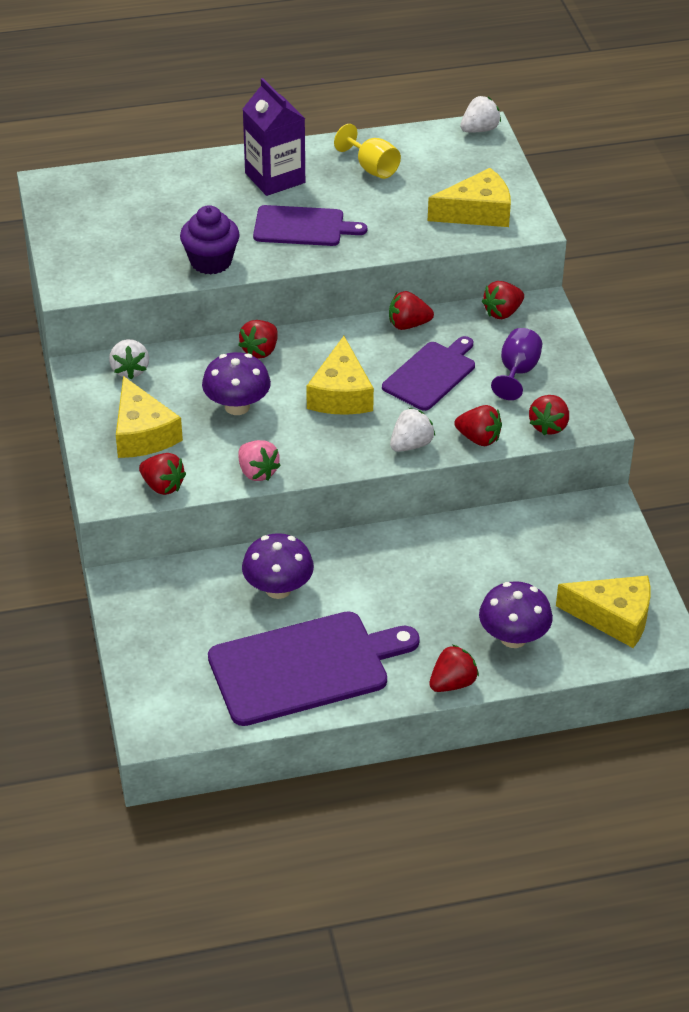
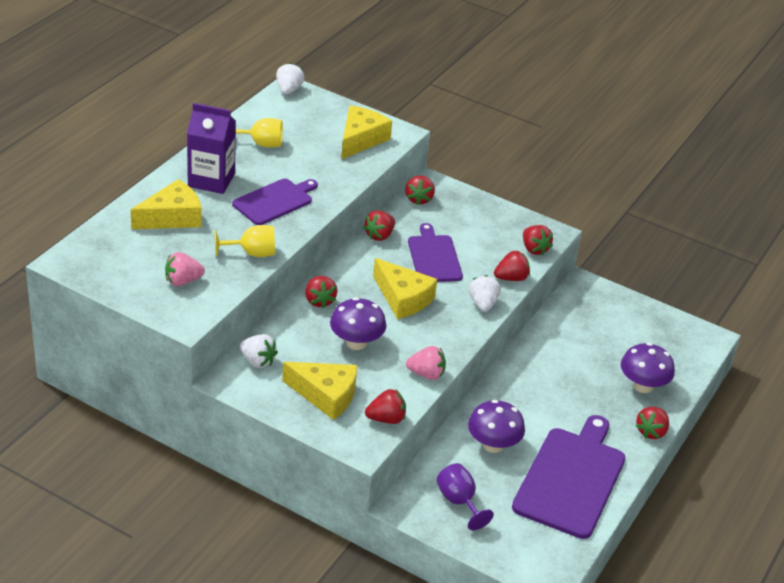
camera: 50 degrees left, 5 degrees down
purple cupcake [180,205,240,275] -> yellow goblet [215,225,275,257]
red strawberry [429,645,479,692] -> red strawberry turned 150 degrees counterclockwise [636,407,669,439]
purple goblet [491,328,542,400] -> purple goblet moved to [436,463,494,530]
yellow cheese [556,576,650,648] -> yellow cheese moved to [131,179,202,229]
none -> pink strawberry [165,252,205,286]

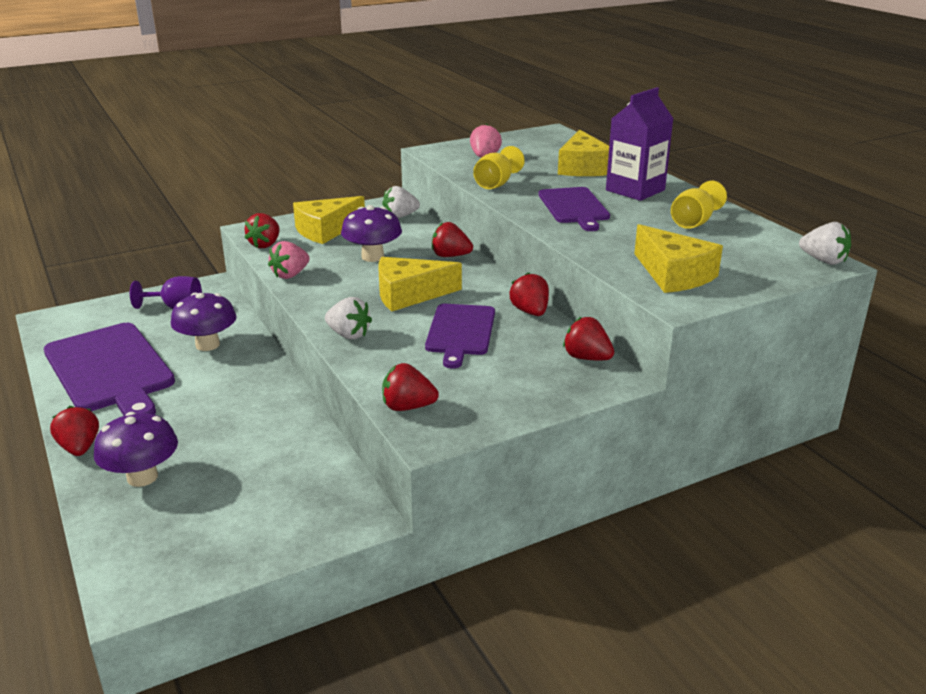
camera: 125 degrees right, 10 degrees down
purple cutting board [408,223,463,282] -> purple cutting board turned 75 degrees clockwise [425,304,495,369]
red strawberry [494,251,530,281] -> none

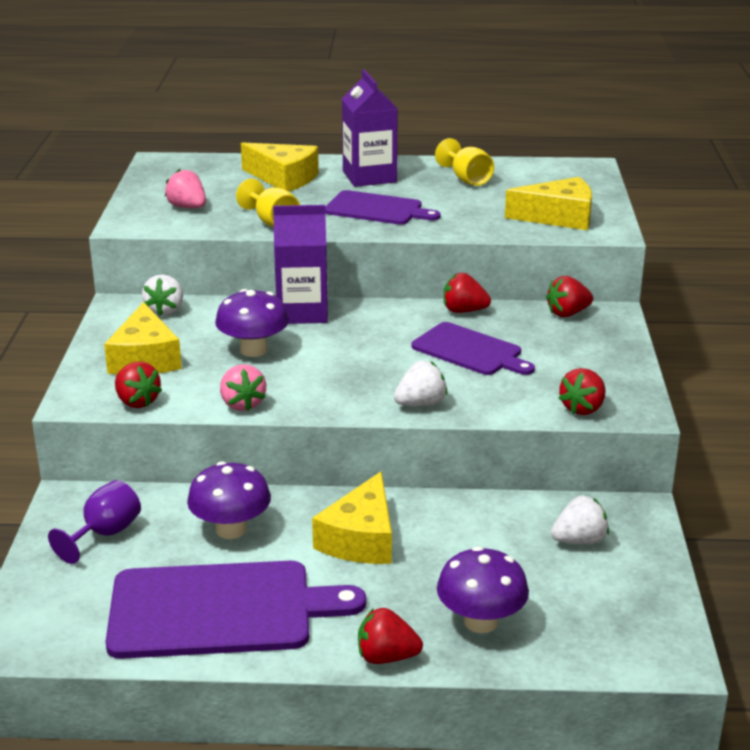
camera: 60 degrees left, 0 degrees up
yellow cheese [378,257,462,311] -> yellow cheese moved to [312,472,392,564]
red strawberry [432,222,473,257] -> purple carton [273,205,328,324]
white strawberry [799,222,851,265] -> white strawberry moved to [551,496,609,544]

